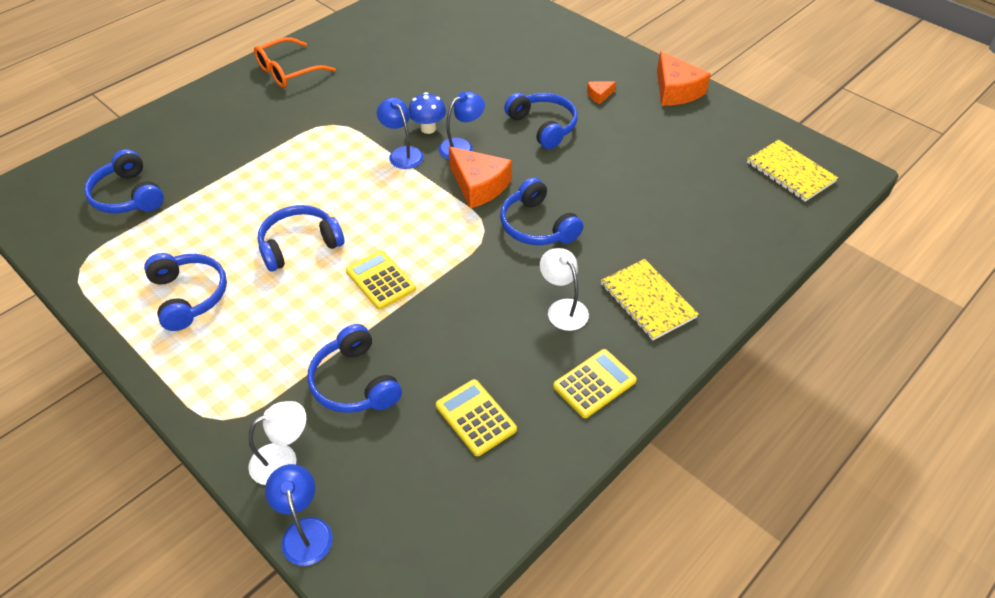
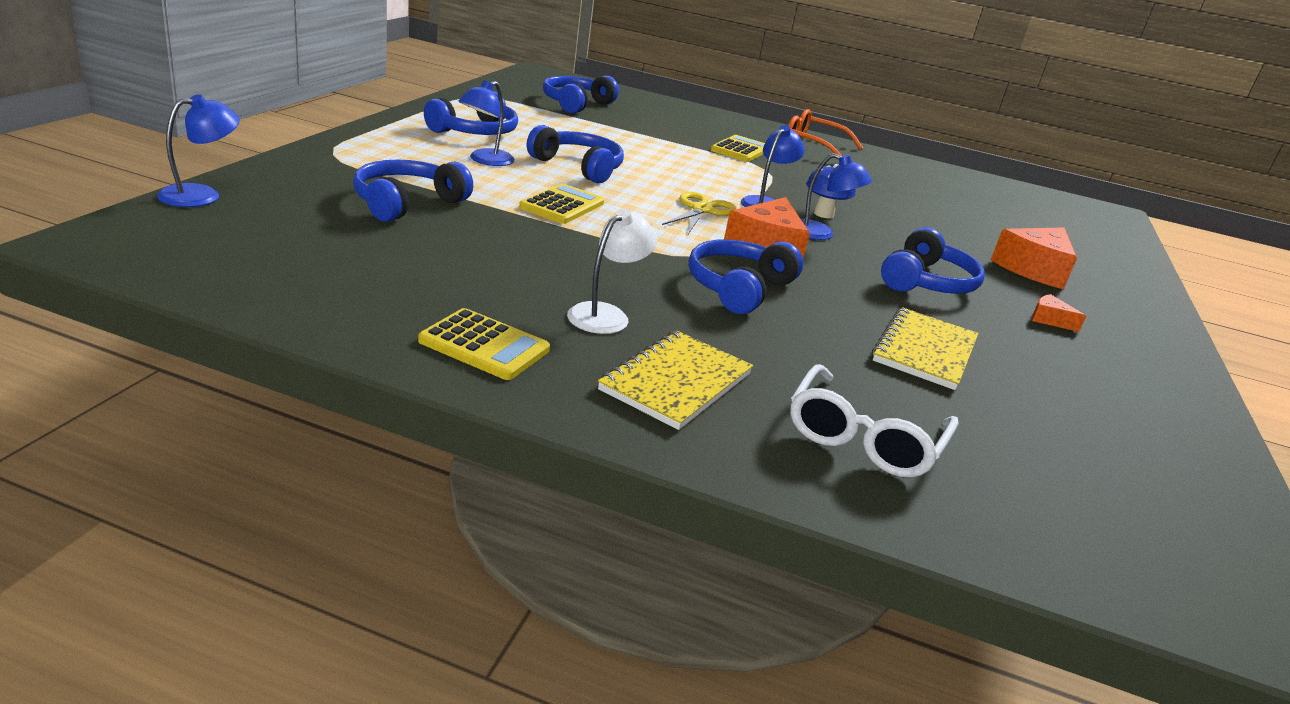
camera: 60 degrees right, 20 degrees down
white lamp [248,401,306,485] -> none
yellow calculator [436,379,517,456] -> yellow calculator moved to [710,135,765,162]
orange cheese [657,51,711,106] -> orange cheese moved to [991,227,1077,289]
yellow notebook [747,140,838,202] -> yellow notebook moved to [872,307,979,390]
none -> blue lamp [458,81,514,166]
none -> yellow scissors [662,192,737,234]
none -> white glasses [790,364,959,478]

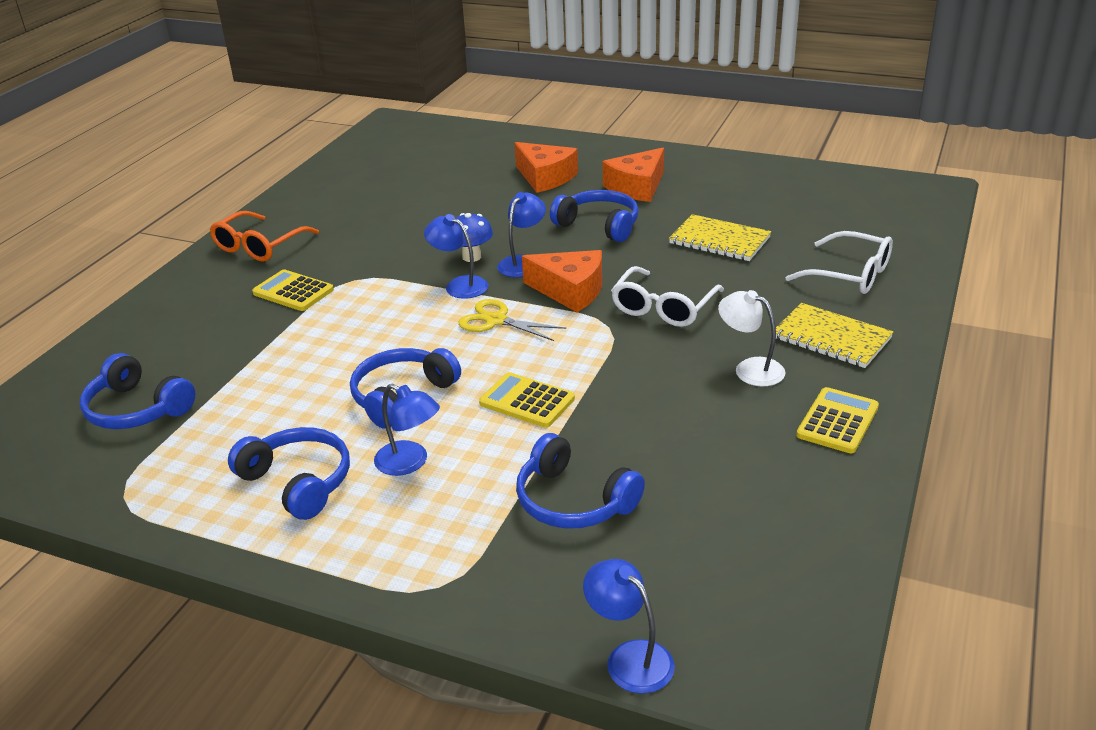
camera: 80 degrees left, 5 degrees up
blue headphones [688,240,803,314] -> white glasses [611,266,724,327]
orange cheese [1032,294,1086,332] -> orange cheese [602,148,664,202], size x2.11

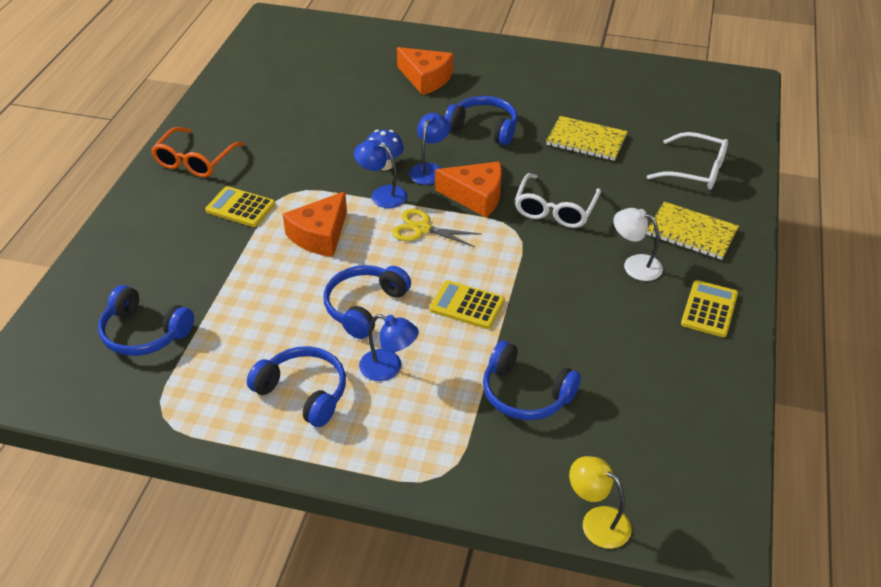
camera: 10 degrees left, 10 degrees up
blue lamp [583,559,675,694] -> yellow lamp [569,456,632,549]
orange cheese [602,148,664,202] -> orange cheese moved to [283,191,347,257]

